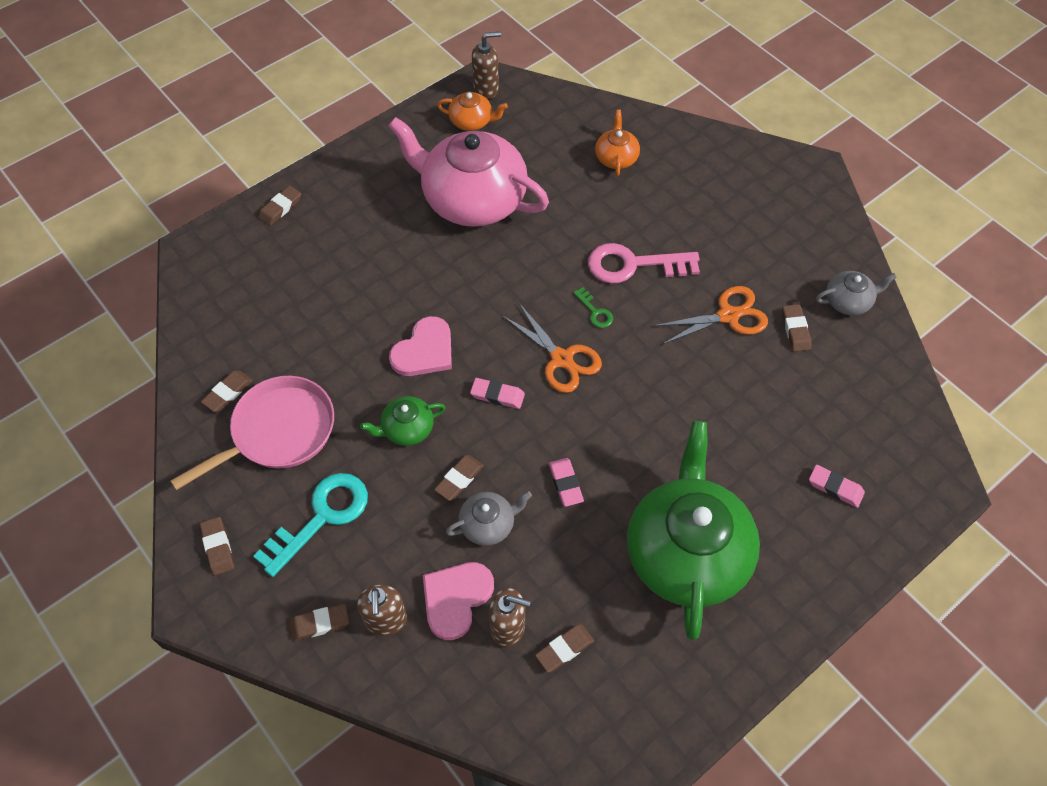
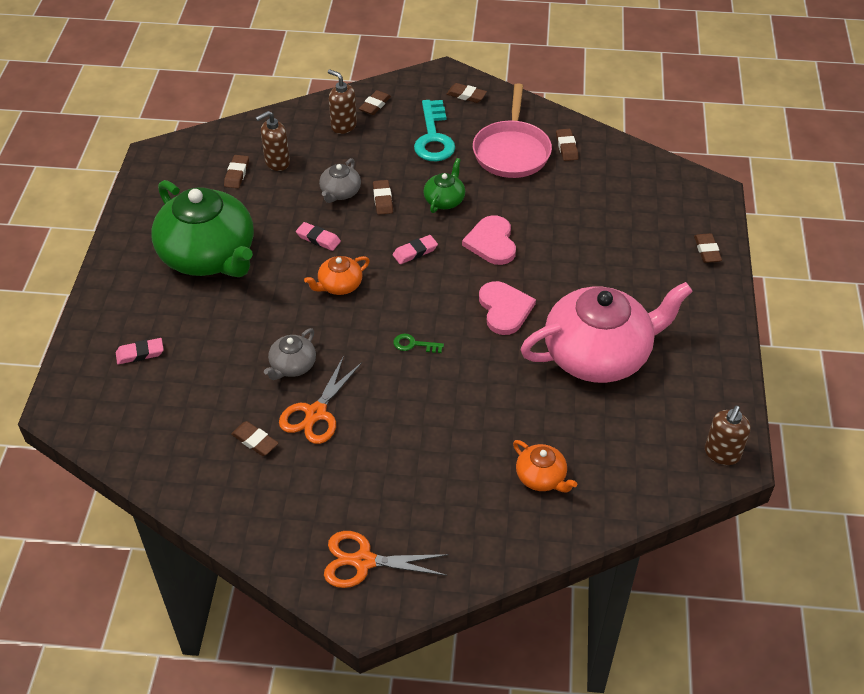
camera: 135 degrees right, 10 degrees down
pink heart [423,562,494,640] -> pink heart moved to [479,281,536,335]
orange teapot [437,92,508,131] -> orange teapot moved to [304,256,370,295]
orange scissors [502,303,602,393] -> orange scissors moved to [324,531,449,588]
pink key [588,243,700,284] -> none
grey teapot [816,271,897,315] -> grey teapot moved to [264,328,316,380]

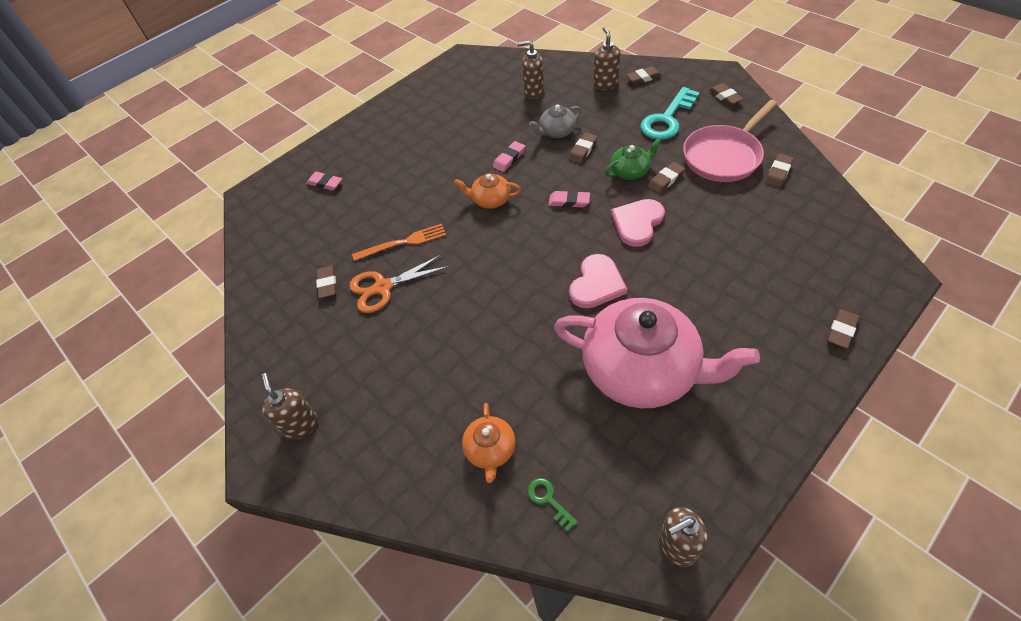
camera: 45 degrees right, 5 degrees up
green teapot [151,180,254,277] -> none
brown eraser [224,155,249,188] -> brown eraser moved to [648,162,685,193]
grey teapot [264,328,316,380] -> orange fork [352,224,446,261]
pink eraser [296,222,341,251] -> pink eraser turned 60 degrees clockwise [493,141,525,172]
orange scissors [324,531,449,588] -> brown soap dispenser [262,373,318,440]
green key [393,334,444,353] -> green key moved to [528,478,578,532]

